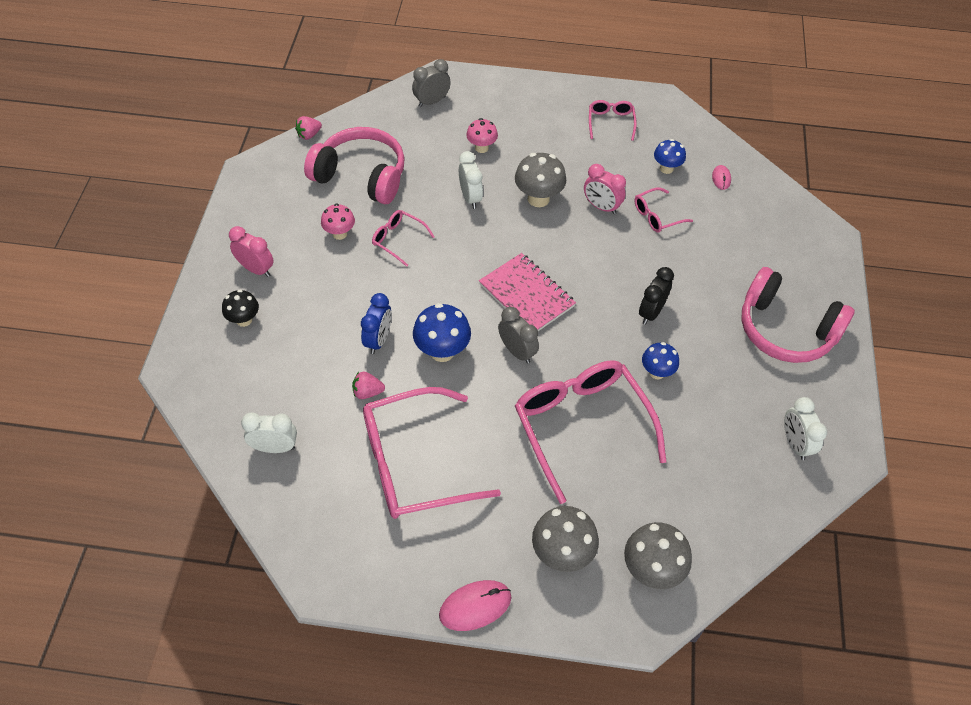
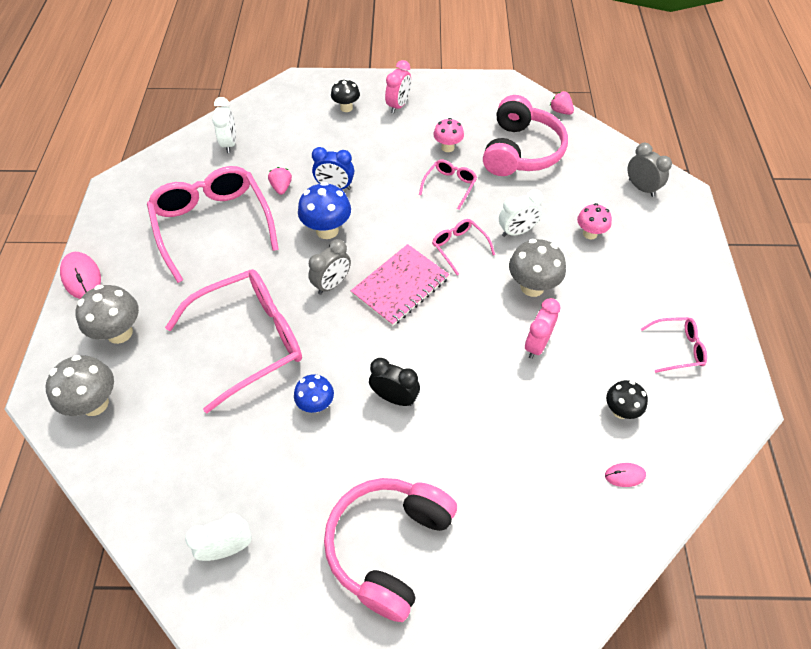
camera: 85 degrees right, 0 degrees up
pink glasses [635,187,693,233] -> pink glasses moved to [432,219,495,275]
blue mushroom [654,139,686,174] -> black mushroom [606,380,648,419]

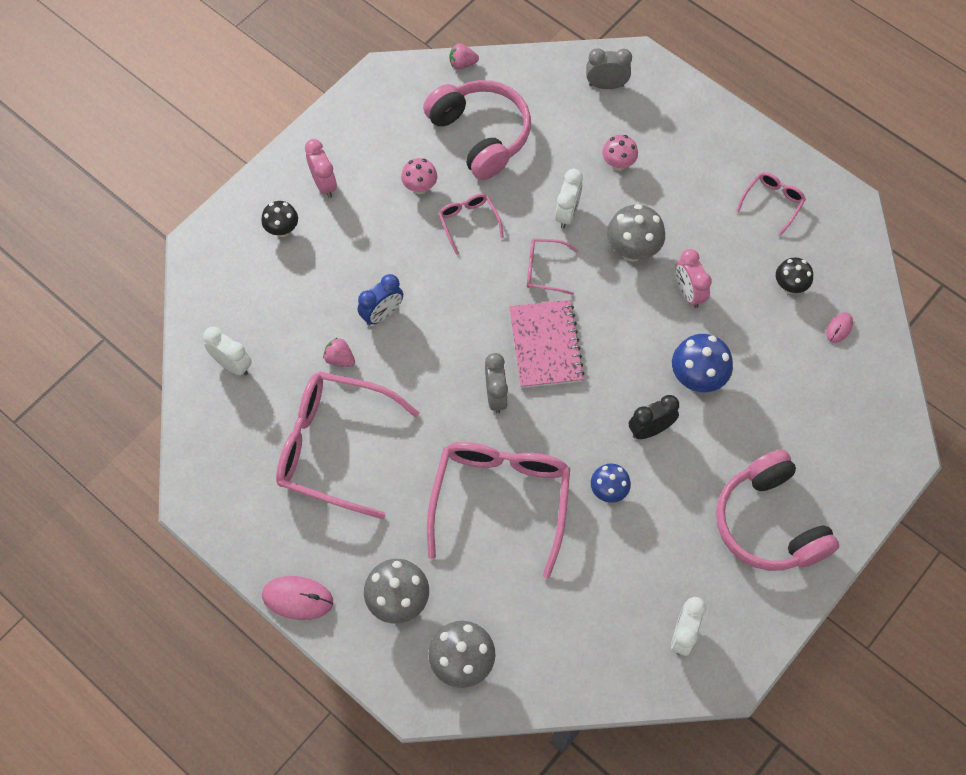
camera: 50 degrees left, 10 degrees up
blue mushroom [298,182,351,239] -> blue mushroom moved to [672,334,733,392]

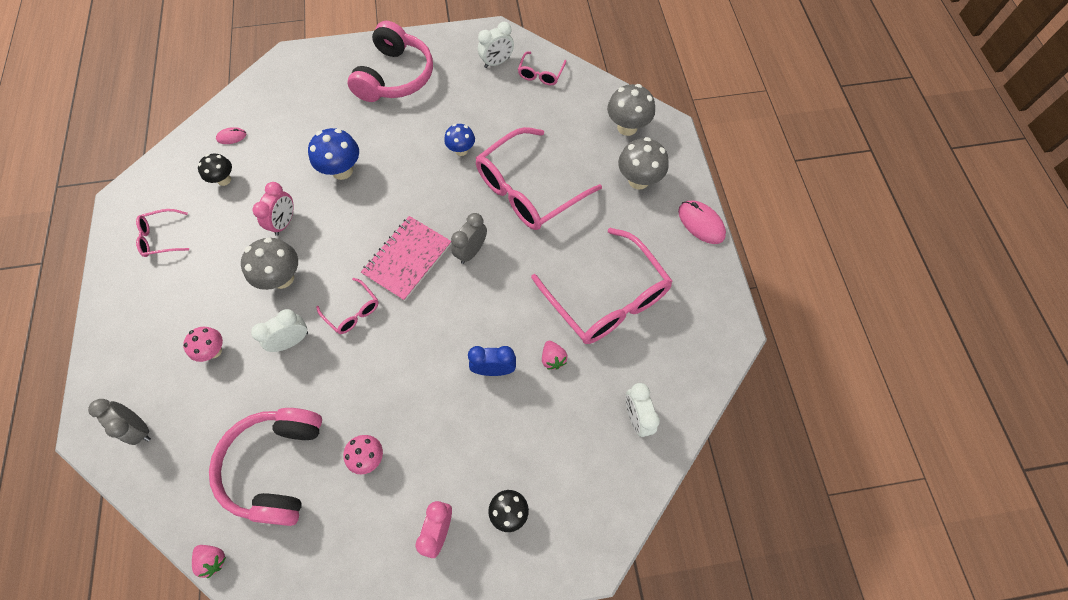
camera: 140 degrees left, 0 degrees up
pink glasses [438,193,504,255] -> pink glasses moved to [518,52,566,85]
black clock [629,395,679,439] -> none

